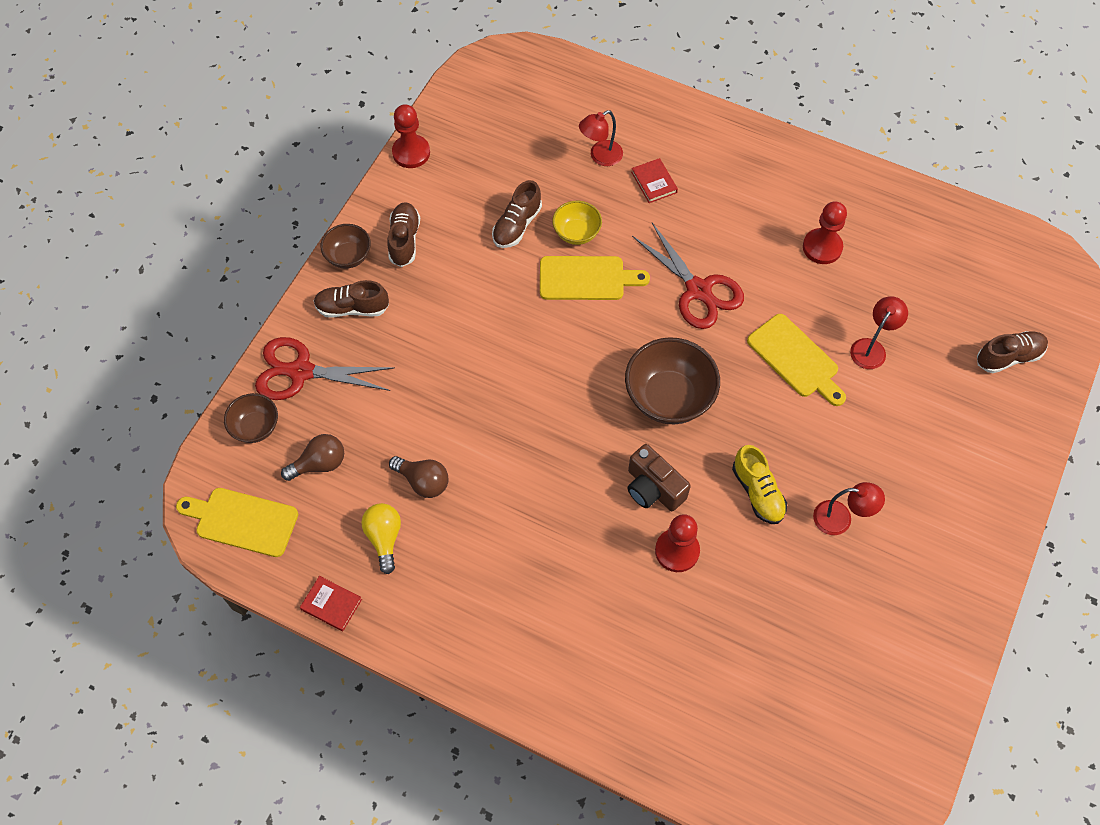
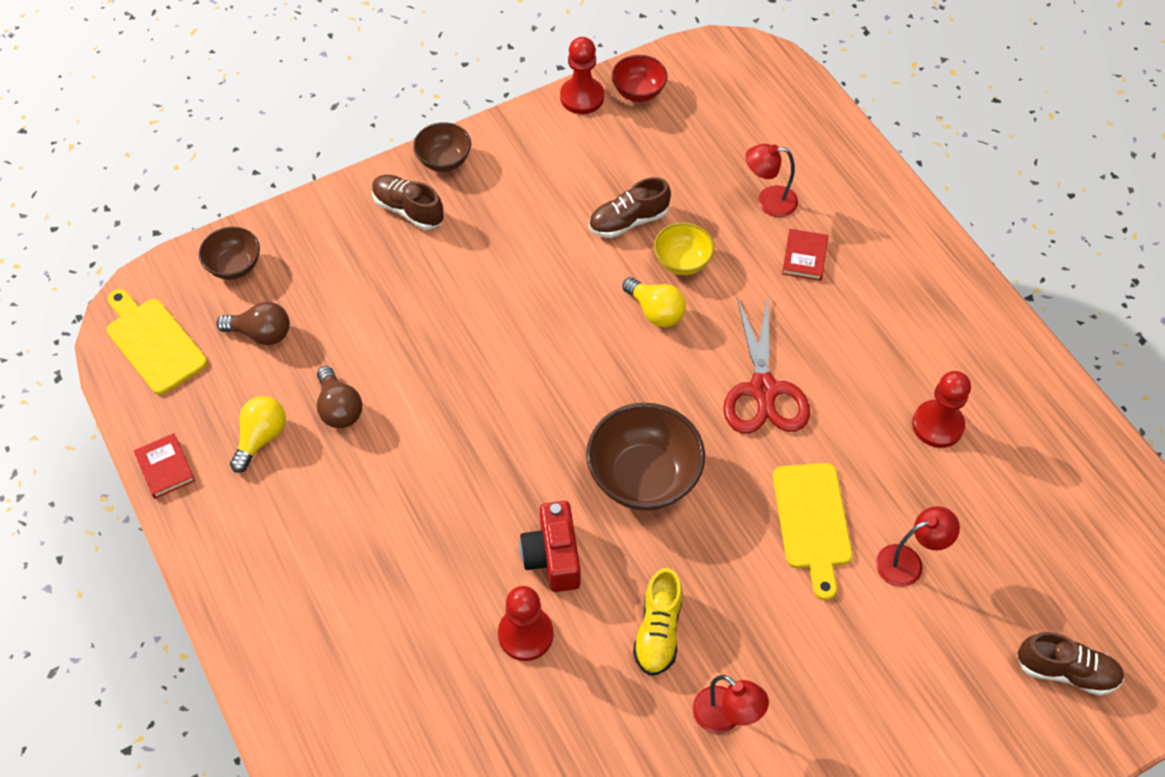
camera: 35 degrees right, 5 degrees down
red scissors [255,337,395,400] -> none
brown shoe [387,202,420,267] -> none
yellow cutting board [540,256,650,300] -> yellow light bulb [622,277,686,327]
brown camera [627,444,691,511] -> red camera [520,501,580,592]
none -> red bowl [612,55,668,102]

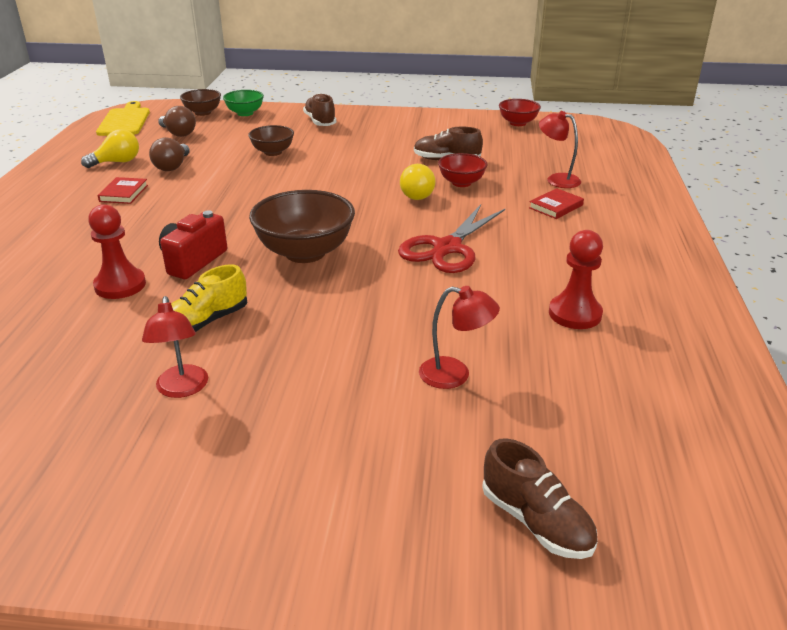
camera: 35 degrees right, 25 degrees down
red book [134,433,195,499] -> red book moved to [98,177,148,204]
brown bowl [413,122,471,172] -> brown bowl moved to [248,125,294,156]
red pawn [560,37,604,114] -> none
yellow bowl [654,222,714,275] -> red bowl [438,153,488,187]
yellow cutting board [773,463,852,600] -> none
none -> green bowl [223,90,264,116]

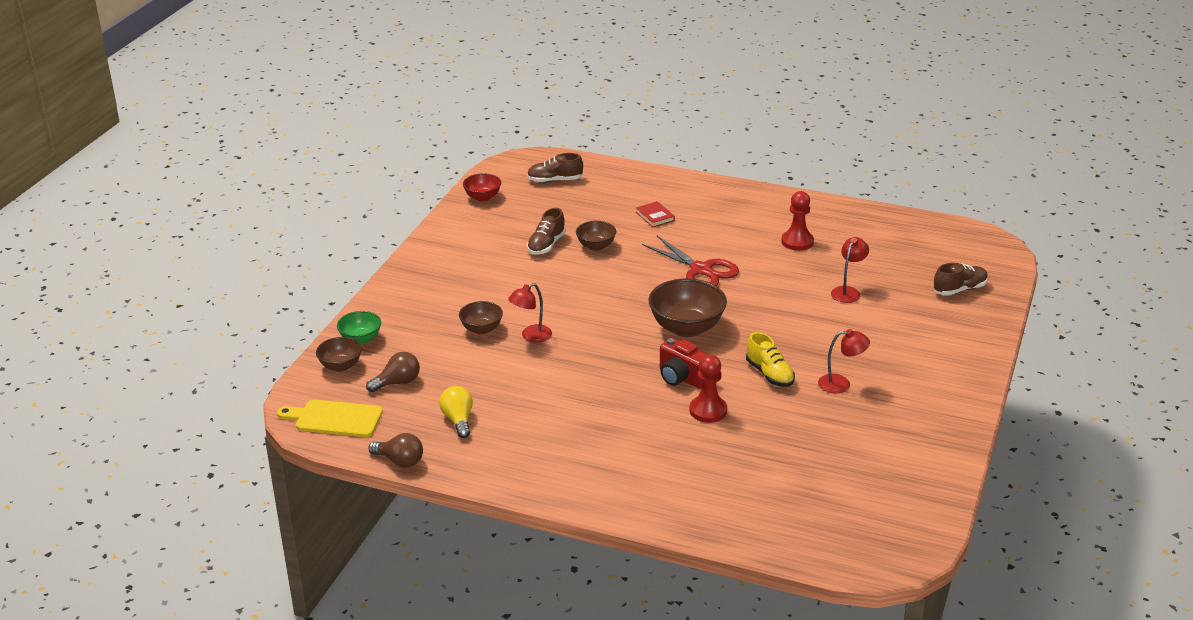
camera: 75 degrees left, 0 degrees up
red book [98,177,148,204] -> none
brown light bulb [149,137,190,171] -> brown light bulb moved to [368,433,423,468]
brown shoe [303,93,336,126] -> brown shoe moved to [527,153,583,183]
yellow light bulb [400,164,436,200] -> none
red bowl [438,153,488,187] -> brown bowl [576,221,616,251]
red lamp [539,111,581,188] -> red lamp moved to [508,283,552,343]

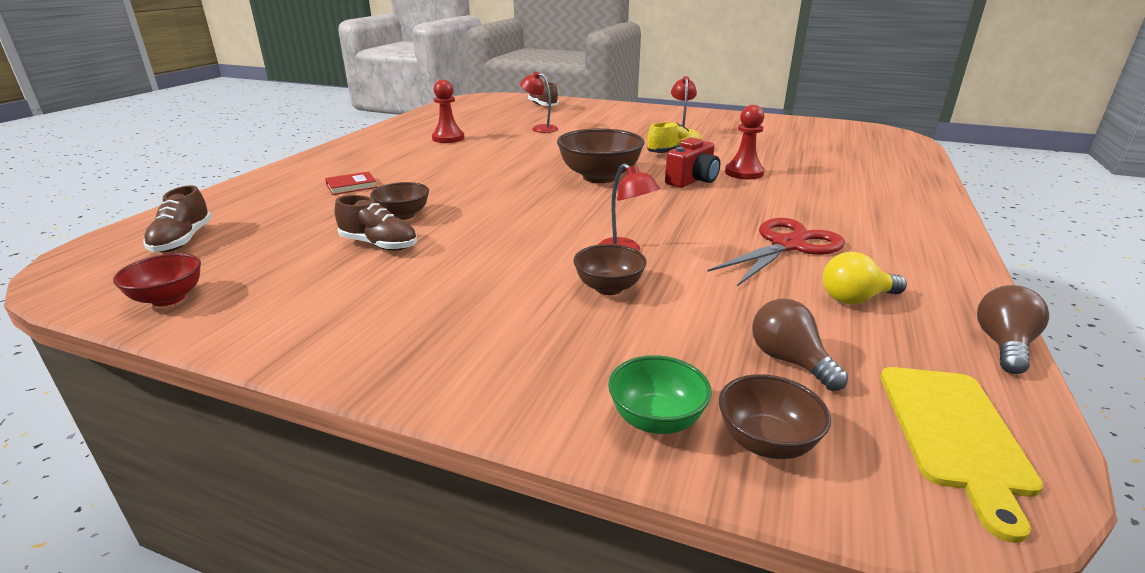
camera: 90 degrees left, 5 degrees down
red scissors [642,236,739,286] -> red scissors moved to [707,218,845,286]

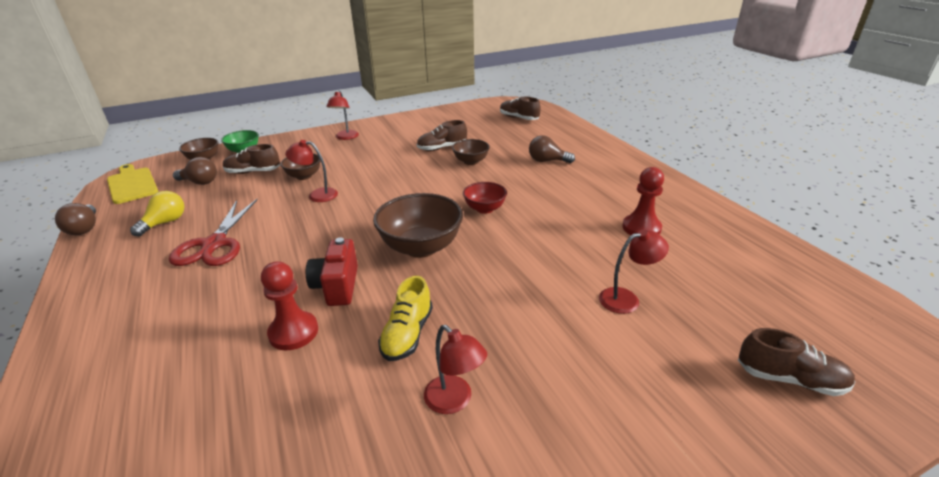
camera: 135 degrees right, 5 degrees up
red bowl [113,253,201,306] -> red bowl moved to [463,182,507,214]
red book [325,171,377,195] -> brown light bulb [529,135,575,163]
none -> brown shoe [223,144,280,174]
none -> red lamp [326,90,359,140]

